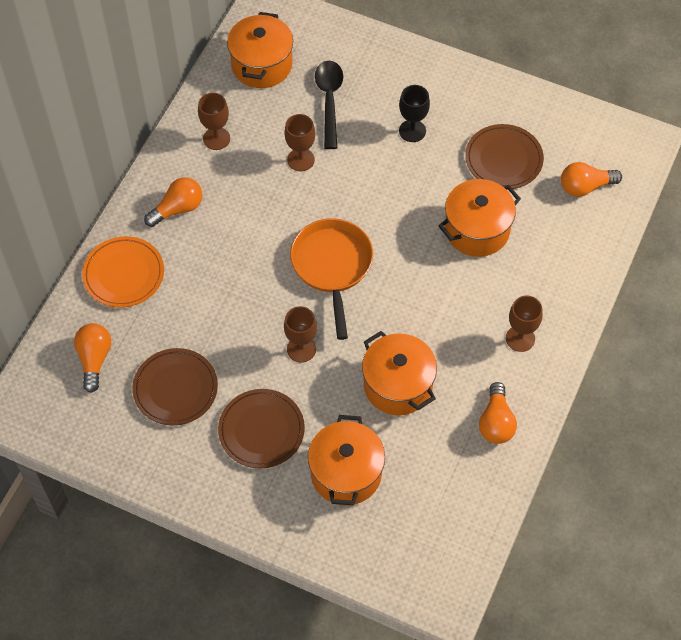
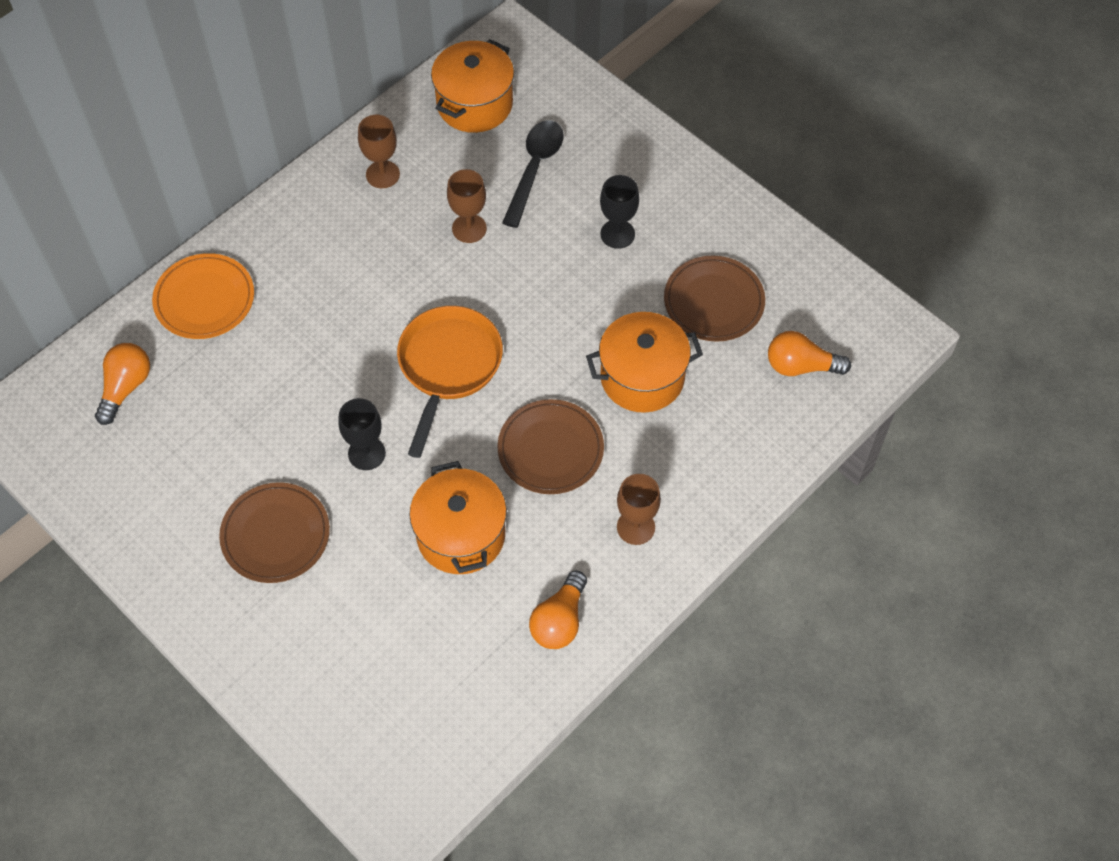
camera: 20 degrees right, 0 degrees up
brown plate [132,348,218,426] -> brown plate moved to [497,399,604,494]
orange light bulb [144,177,202,227] -> none
brown goblet [284,306,317,363] -> black goblet [338,398,386,470]
orange pot [308,415,385,505] -> none

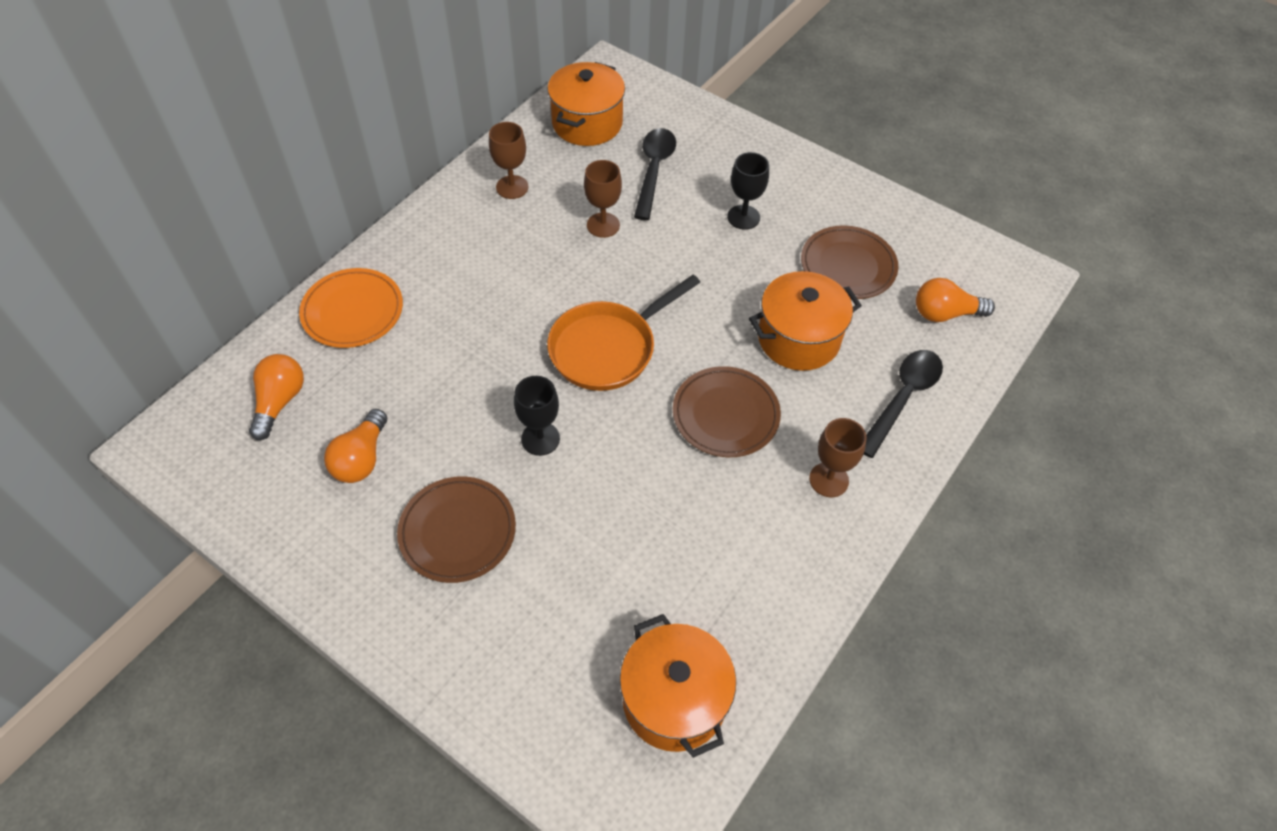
camera: 10 degrees left, 5 degrees down
orange pan [397,306,503,458] -> orange pan turned 135 degrees counterclockwise [547,275,700,391]
orange pot [409,461,507,574] -> orange pot moved to [620,614,736,758]
orange light bulb [529,571,587,649] -> orange light bulb moved to [324,409,387,483]
none -> black spoon [864,350,943,458]

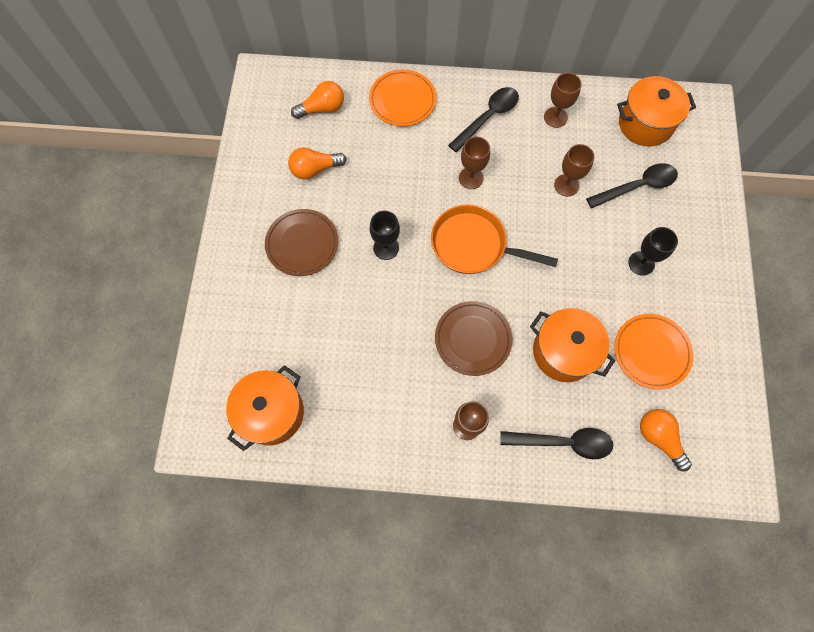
camera: 60 degrees right, 15 degrees up
brown plate [801,226,898,299] -> orange plate [614,314,694,389]
none -> black spoon [448,87,519,152]
none -> brown goblet [459,137,490,189]

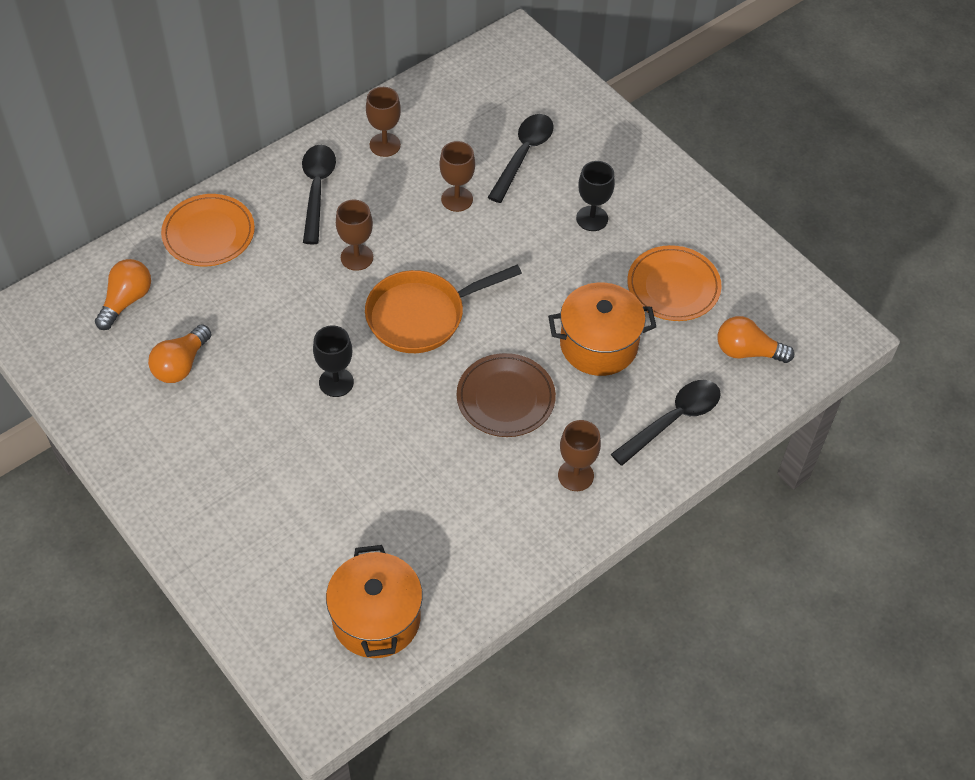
camera: 45 degrees left, 15 degrees down
brown plate [265,209,338,276] -> none
orange pot [617,76,696,147] -> none

